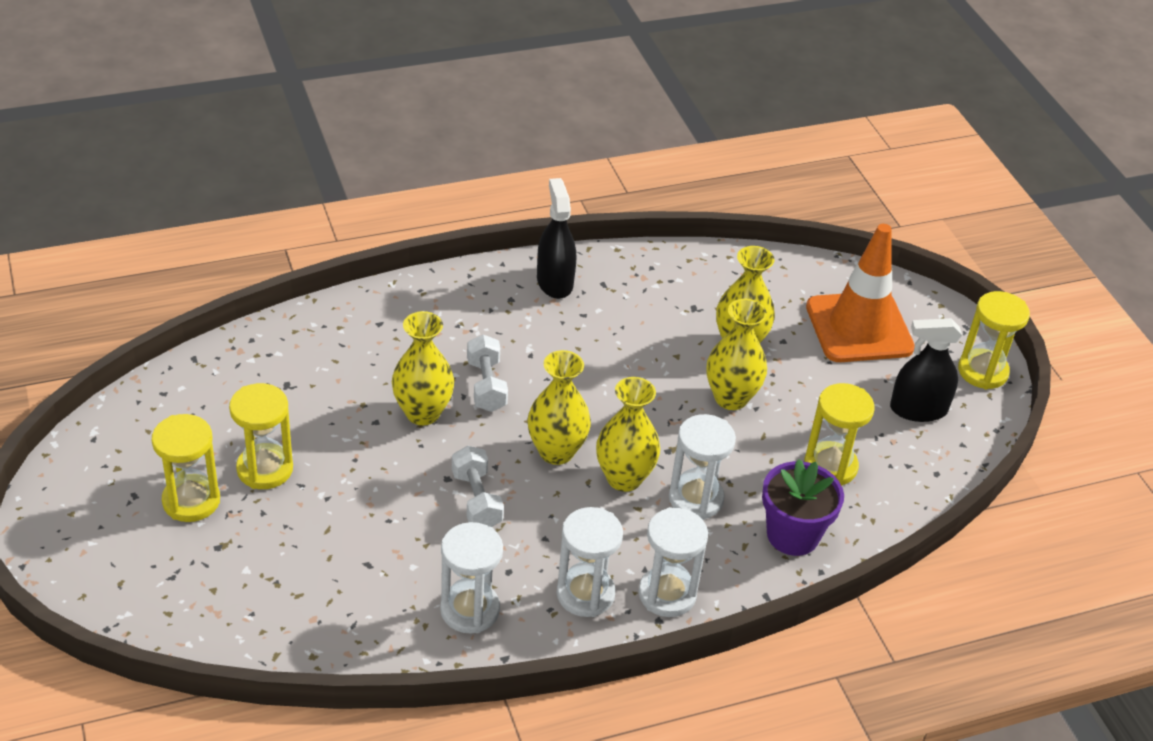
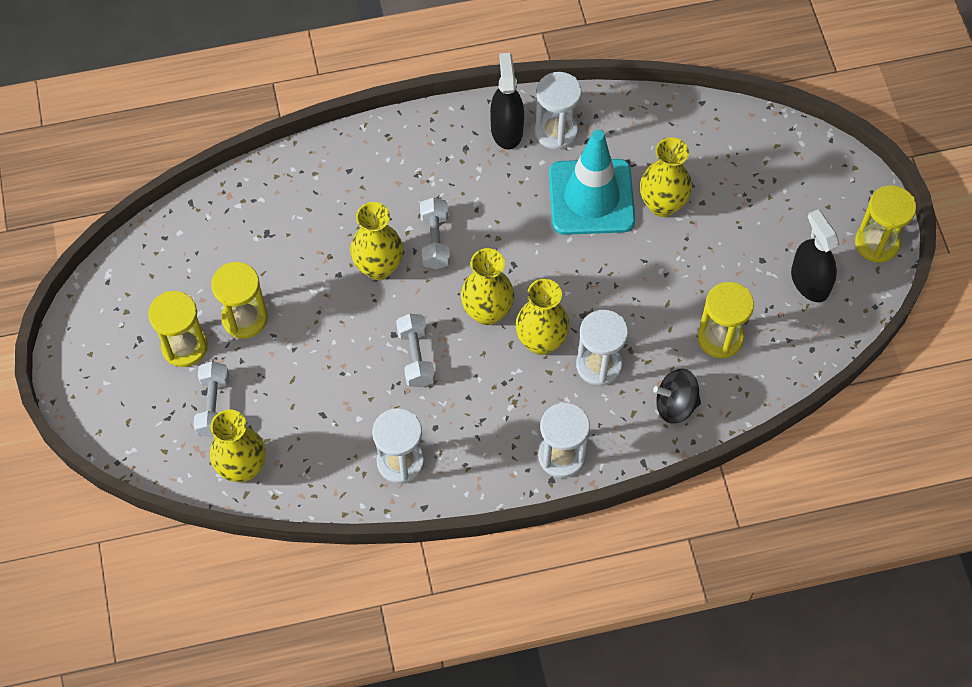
camera: 10 degrees right, 20 degrees up
white hourglass [557,507,623,617] -> white hourglass moved to [535,72,582,150]
yellow vase [706,299,767,410] -> yellow vase moved to [210,410,266,482]
purple flower pot [762,459,844,556] -> black spinning top [653,369,701,424]
orange traffic cone [806,224,915,362] -> none
black spray bottle [890,318,962,422] -> black spray bottle turned 60 degrees clockwise [791,209,839,302]
none -> white dumbbell [193,362,229,437]
none -> turquoise traffic cone [549,130,635,235]

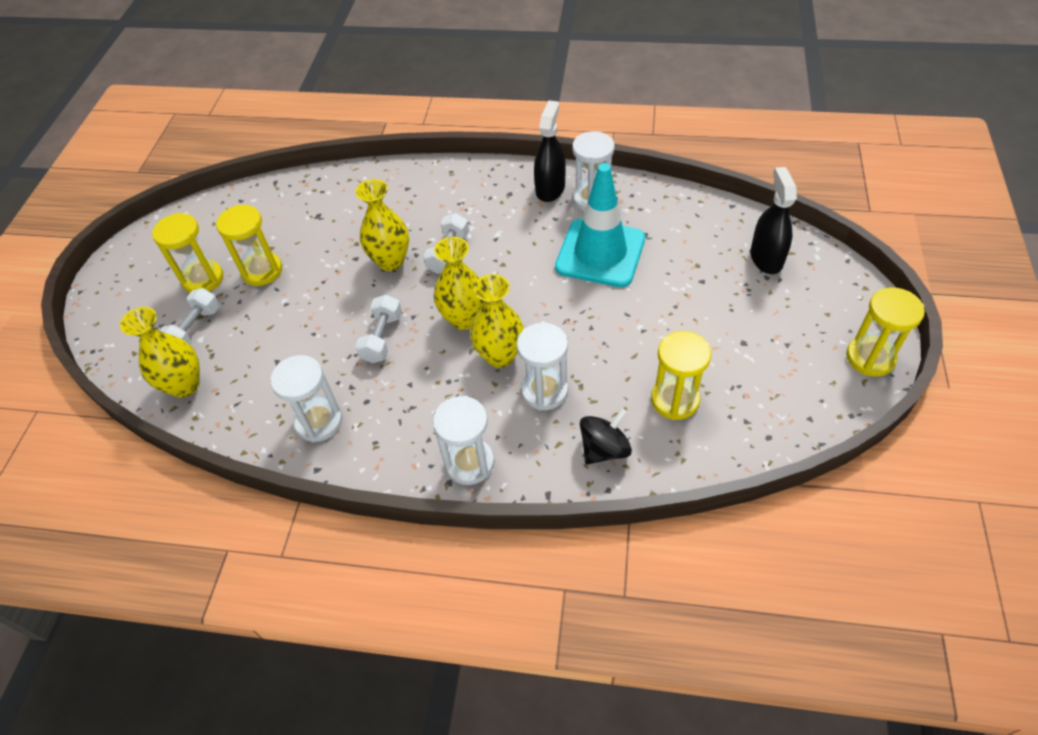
camera: 25 degrees right, 10 degrees down
yellow vase [640,137,692,217] -> none
black spinning top [653,369,701,424] -> black spinning top turned 120 degrees clockwise [580,409,632,465]
black spray bottle [791,209,839,302] -> black spray bottle moved to [750,167,797,274]

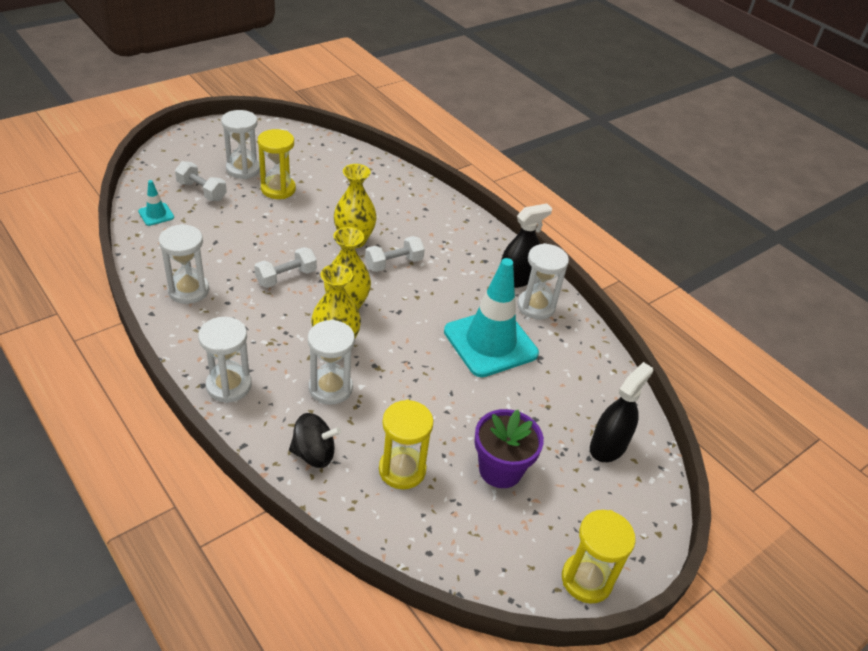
camera: 35 degrees right, 10 degrees down
yellow vase [120,307,200,398] -> turquoise traffic cone [138,180,174,226]
yellow hourglass [152,213,223,293] -> white hourglass [221,110,260,179]
white dumbbell [160,288,220,345] -> white dumbbell turned 60 degrees clockwise [175,161,227,201]
none -> purple flower pot [474,409,544,488]

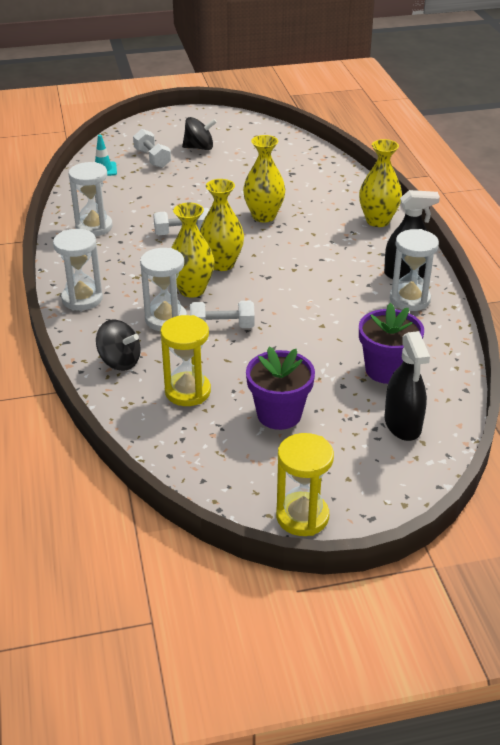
camera: 30 degrees right, 5 degrees down
white hourglass [221,110,260,179] -> black spinning top [182,117,217,150]
yellow hourglass [258,129,296,199] -> none
white dumbbell [365,236,425,272] -> white dumbbell moved to [190,301,255,328]
turquoise traffic cone [444,258,539,377] -> none
black spray bottle [590,362,653,462] -> black spray bottle turned 105 degrees clockwise [385,331,430,441]
none -> yellow vase [359,139,402,227]
none -> purple flower pot [359,303,424,384]

